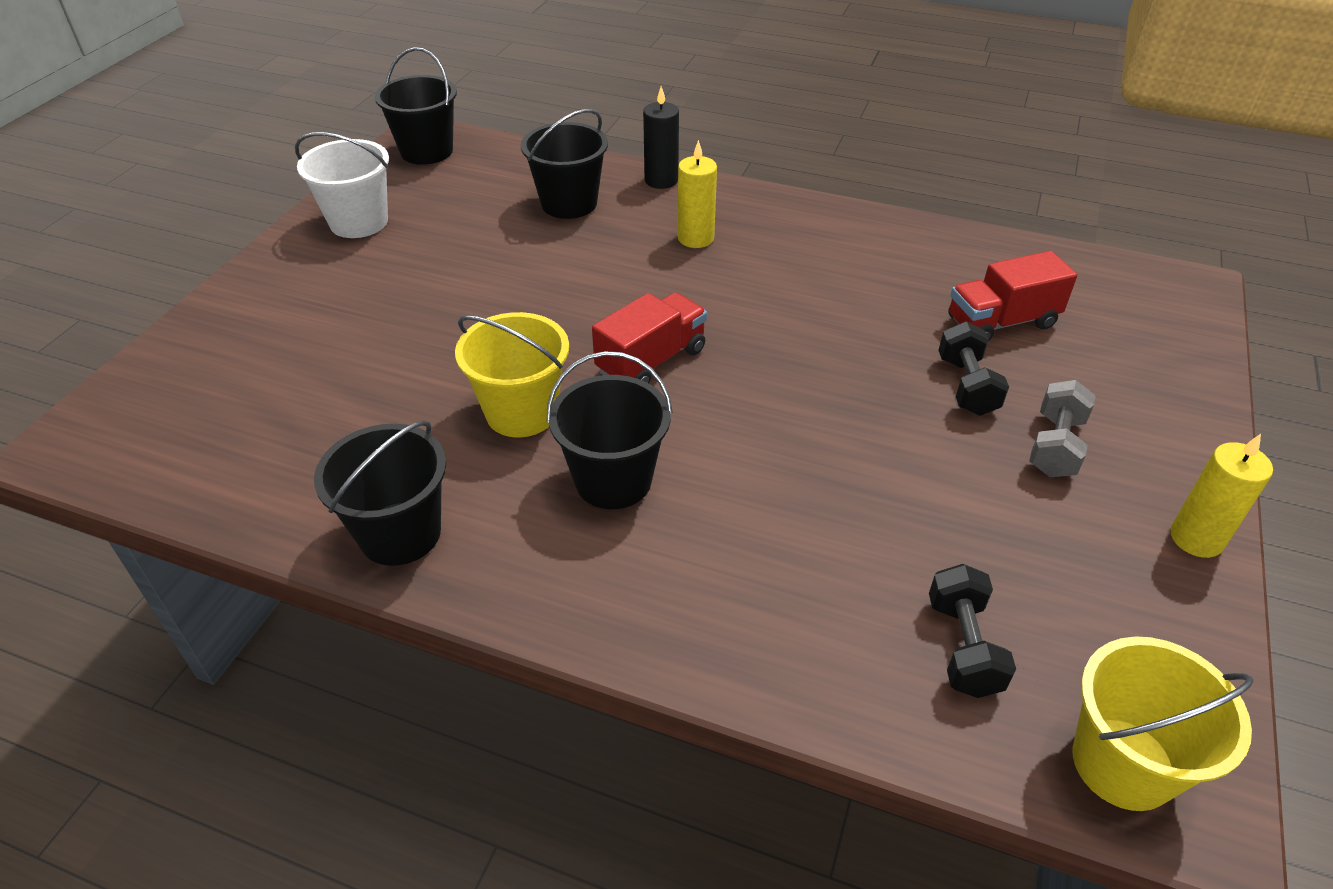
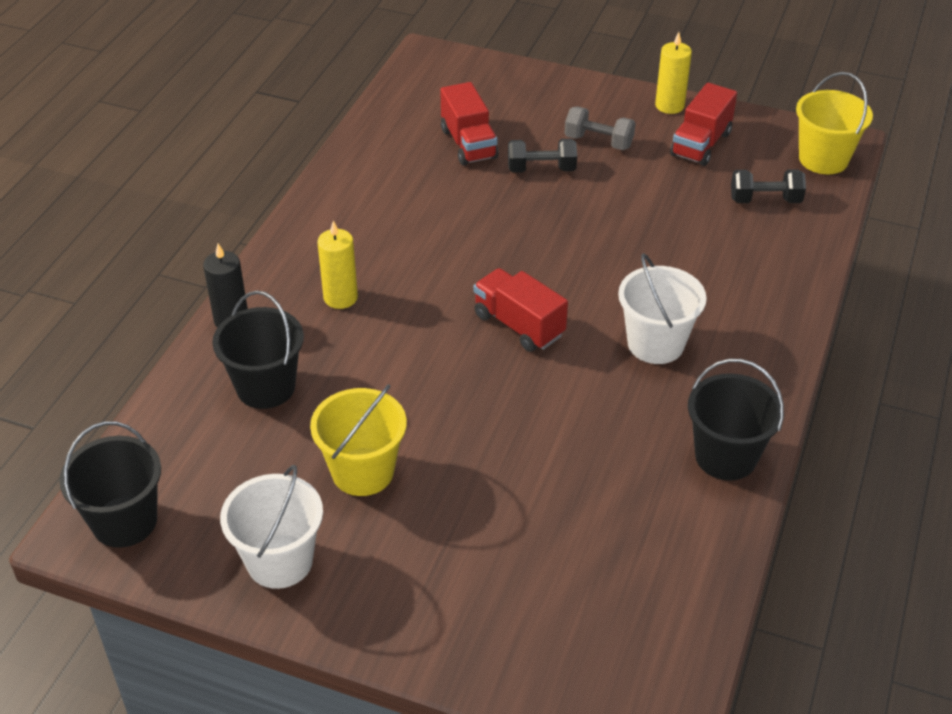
camera: 90 degrees left, 0 degrees up
yellow bucket [455,312,569,437] -> yellow bucket moved to [310,384,407,496]
black bucket [547,351,673,509] -> white bucket [618,253,707,364]
none -> red truck [670,83,737,166]

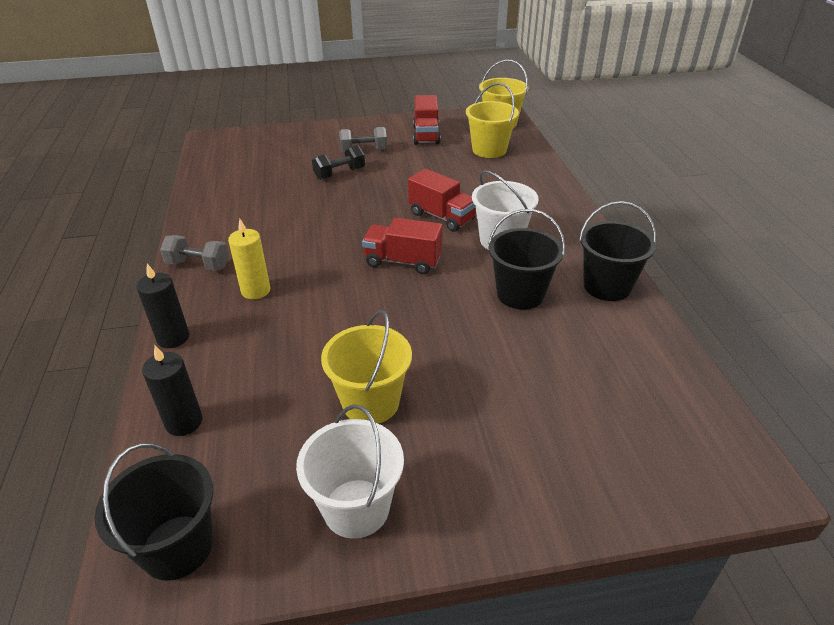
camera: 30 degrees left, 5 degrees down
black bucket [212,291,304,409] -> black bucket moved to [488,209,565,309]
red truck [440,82,498,165] -> red truck moved to [408,169,476,232]
yellow candle [655,32,692,114] -> none
black dumbbell [731,170,806,203] -> yellow bucket [466,83,519,158]
none -> black candle [142,345,203,436]
none -> grey dumbbell [160,235,229,271]

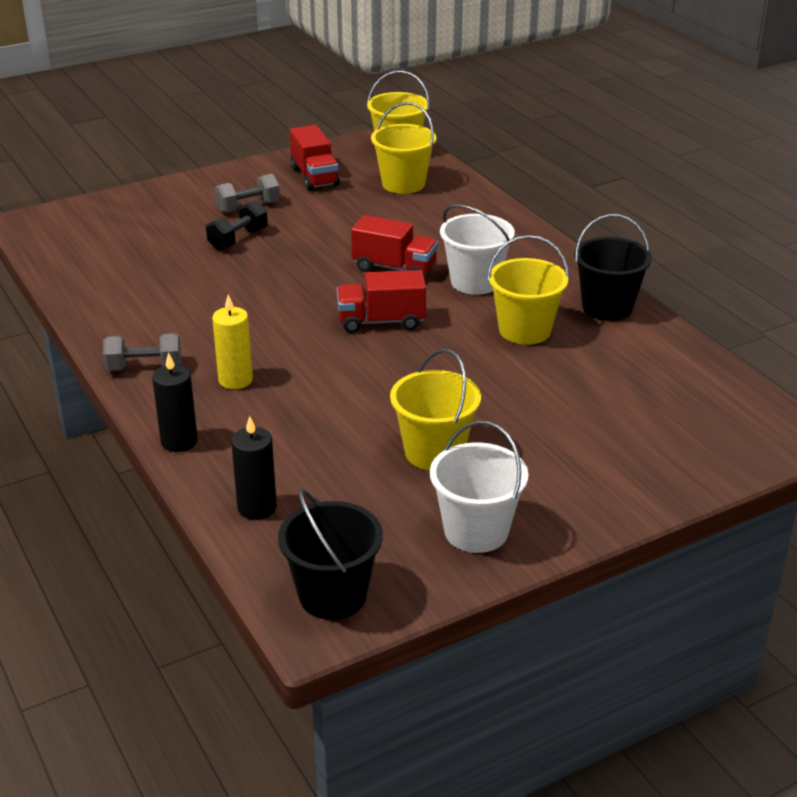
camera: 20 degrees left, 5 degrees down
black bucket [488,209,565,309] -> yellow bucket [487,235,569,345]

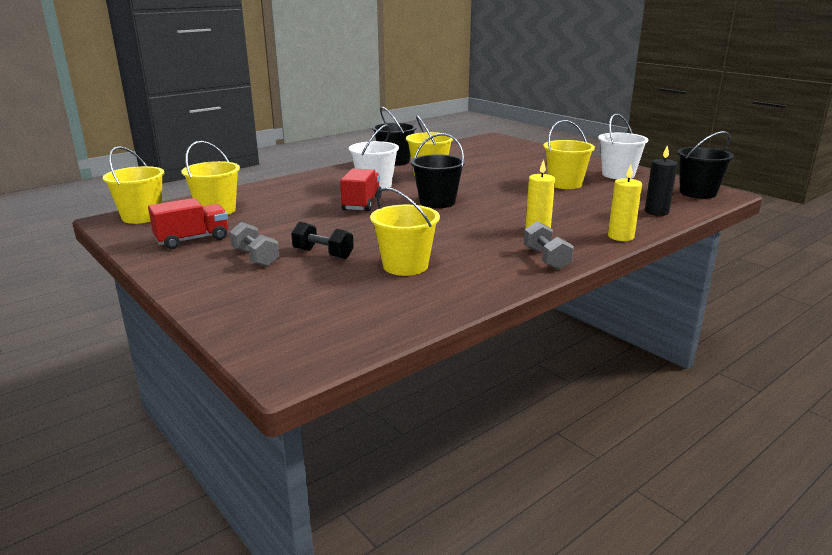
camera: 100 degrees left, 10 degrees down
black candle [152,352,198,452] -> yellow candle [608,165,642,241]
red truck [337,270,426,333] -> black bucket [411,133,465,208]
none -> yellow bucket [370,187,440,276]

